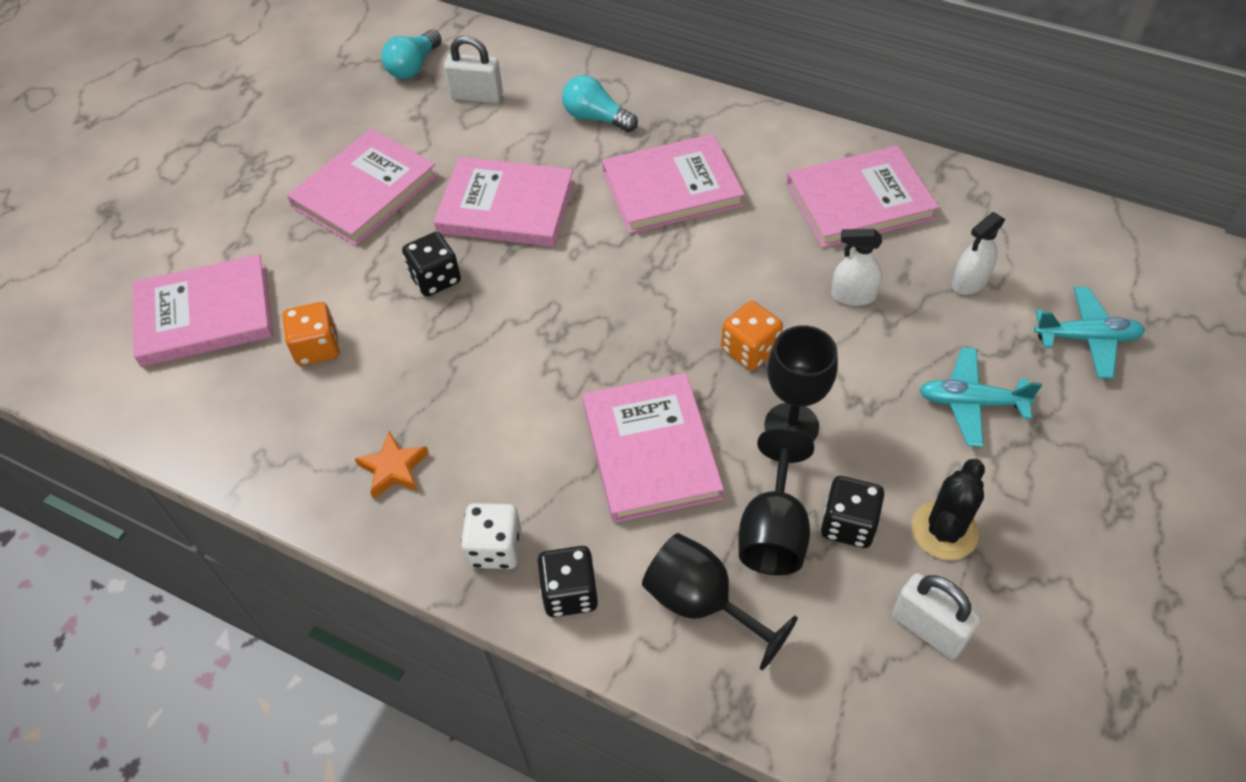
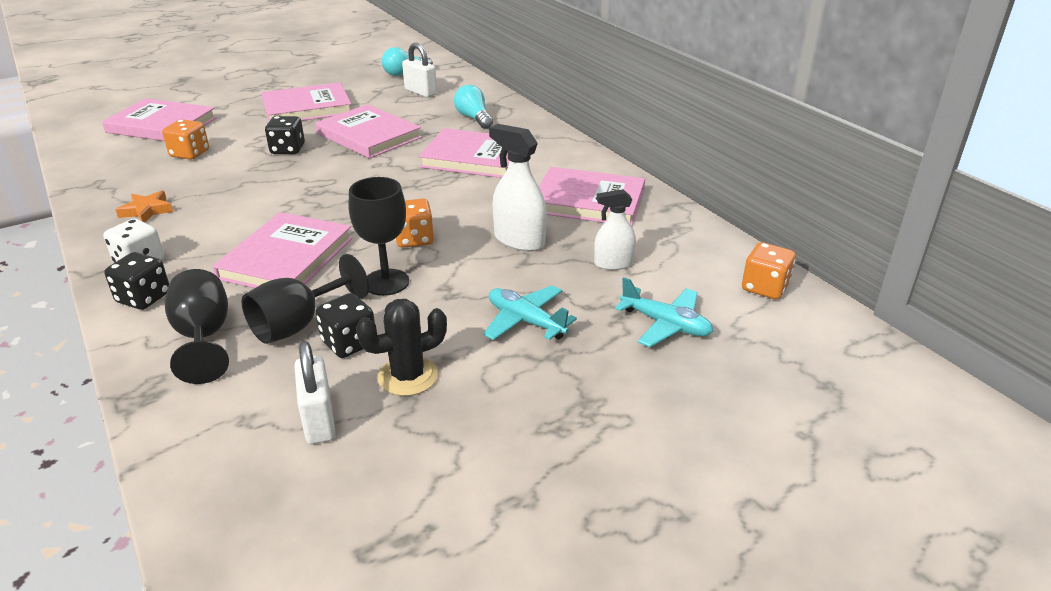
camera: 30 degrees right, 20 degrees down
white spray bottle [831,229,882,306] -> white spray bottle [489,124,547,252], size x1.53
none -> orange dice [742,242,796,299]

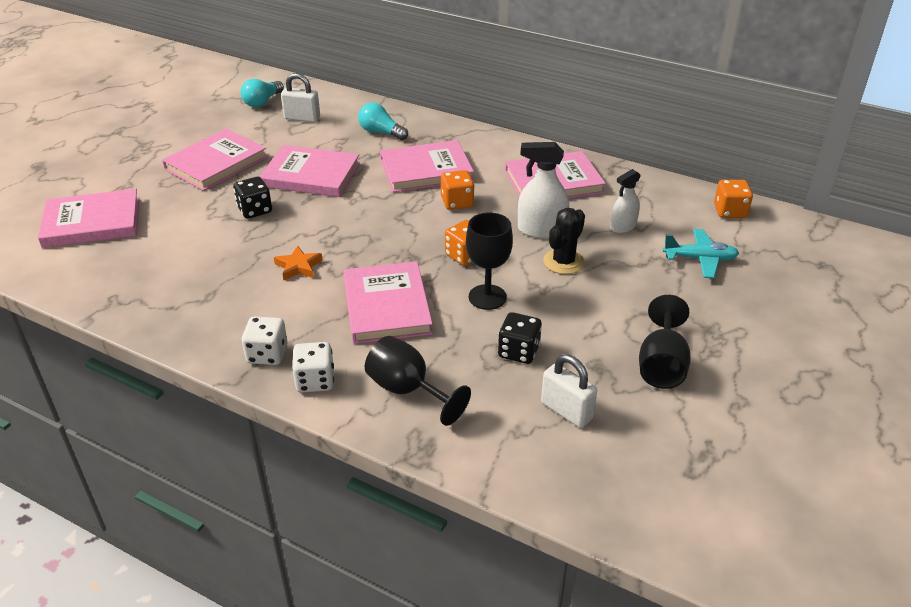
camera: 30 degrees left, 5 degrees up
black dice [104,252,169,310] -> white dice [292,342,334,393]
orange star [116,191,173,222] -> orange star moved to [274,246,322,280]
orange dice [162,119,209,160] -> orange dice moved to [441,170,475,210]
black goblet [241,254,369,344] -> black goblet moved to [639,295,691,389]
black cactus [356,299,447,396] -> black cactus moved to [543,208,585,274]
turquoise plane [483,285,577,340] -> none

